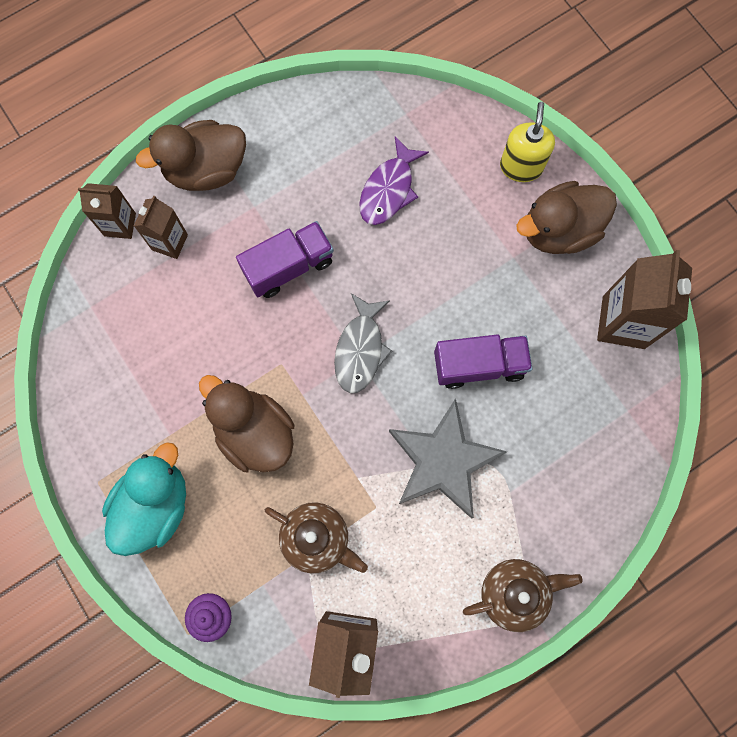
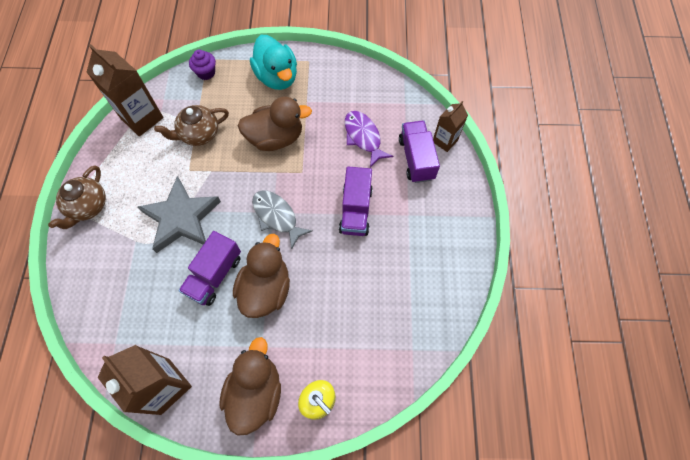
camera: 125 degrees right, 10 degrees down
brown carton [134,195,188,259] -> purple truck [399,121,440,183]
brown duck [136,120,246,191] -> brown duck moved to [233,234,290,318]
purple fish [360,137,429,225] -> purple fish moved to [345,111,393,167]

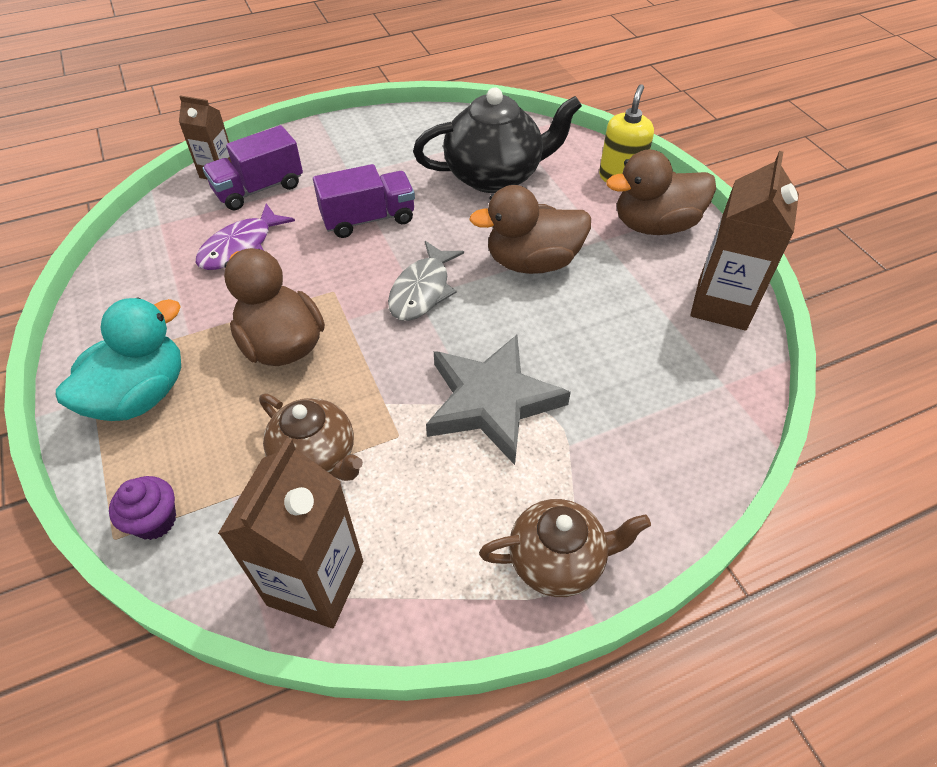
camera: 115 degrees left, 15 degrees down
purple truck [178,231,241,306] -> none
none -> black teapot [413,87,582,193]

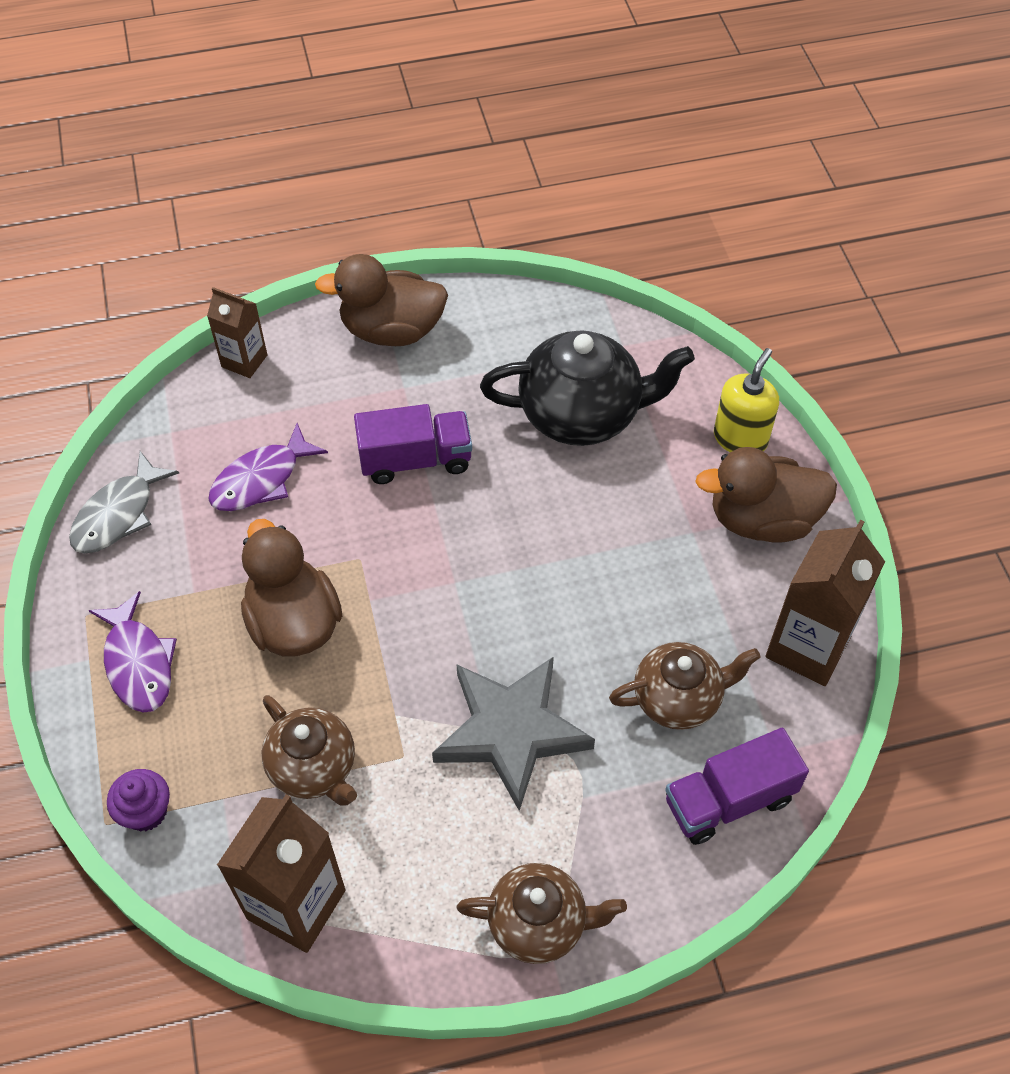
camera: 10 degrees right, 5 degrees up
turquoise duck [56,297,181,421] -> purple fish [88,591,177,713]
purple truck [203,125,303,210] -> purple truck moved to [665,728,809,845]
grey fish [388,241,464,321] -> grey fish moved to [69,451,179,554]
brown duck [469,185,591,274] -> brown duck moved to [315,254,448,346]
none -> brown teapot [609,642,760,730]

